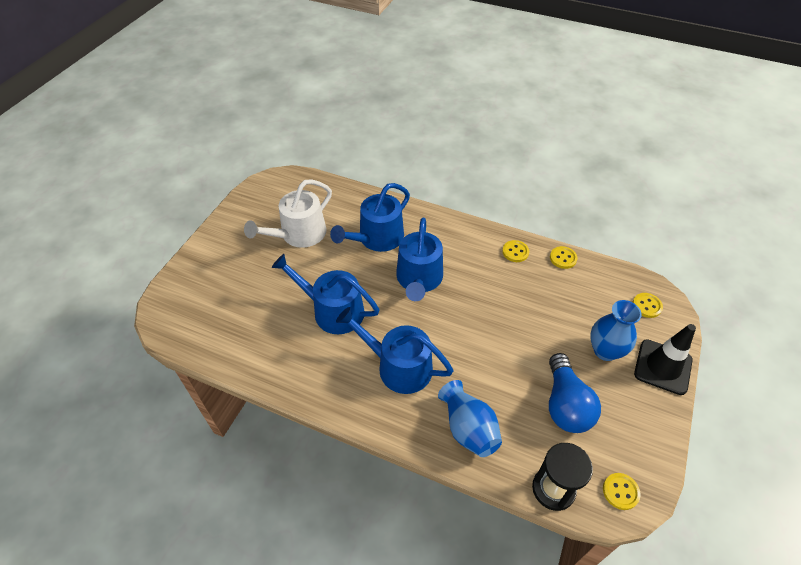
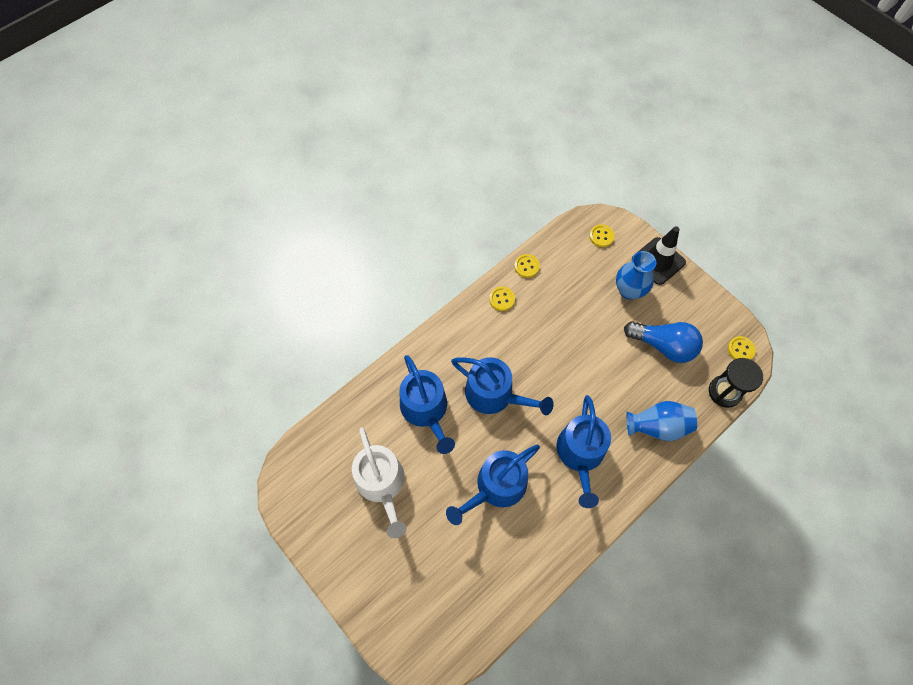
camera: 65 degrees left, 15 degrees up
blue watering can [336,307,454,394] -> blue watering can turned 45 degrees counterclockwise [556,395,611,508]

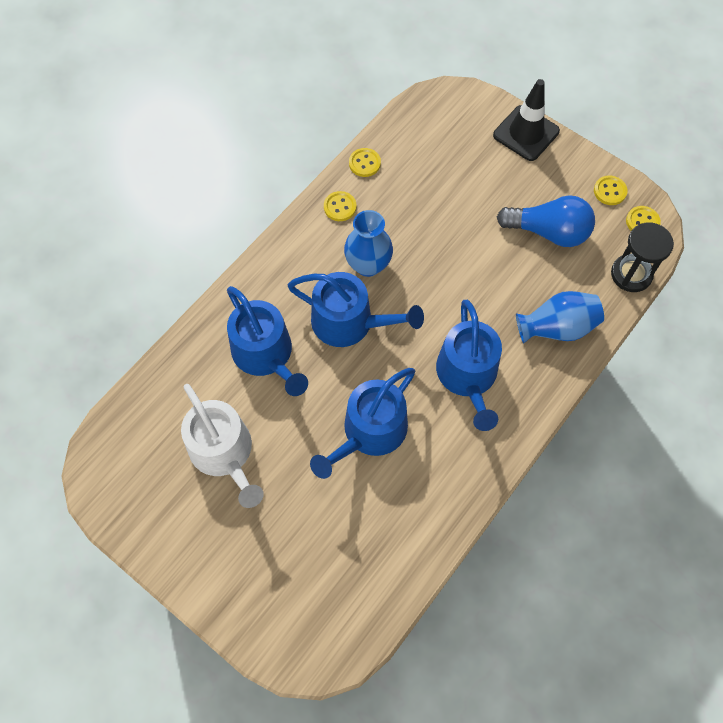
camera: 10 degrees left, 0 degrees up
yellow button [589,224,615,247] -> yellow button moved to [594,175,628,205]
blue vase [616,251,656,300] -> blue vase moved to [344,210,393,277]

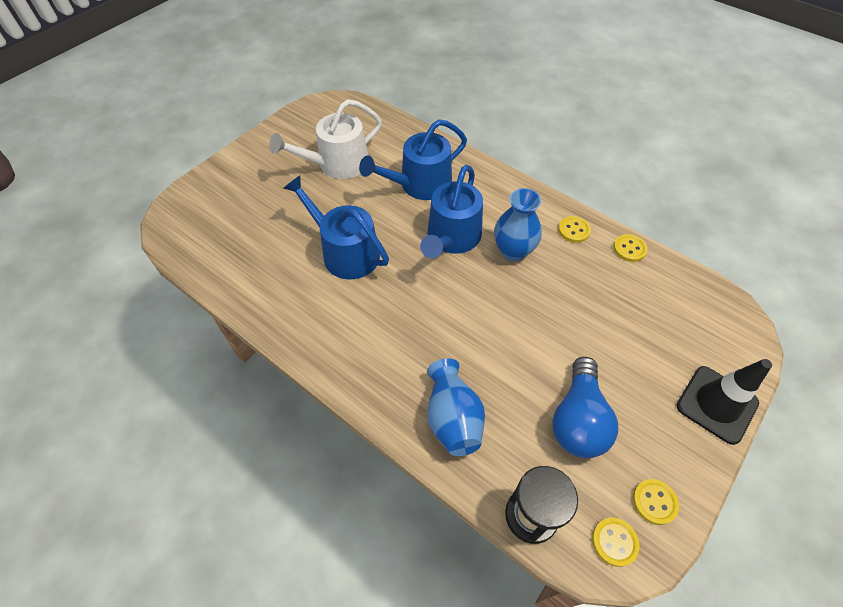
camera: 90 degrees right, 10 degrees down
blue watering can [436,300,502,431] -> none

